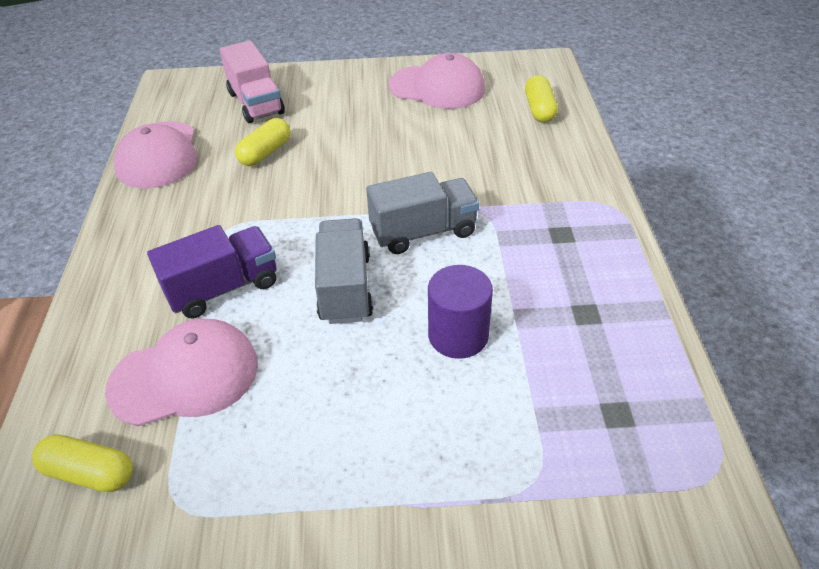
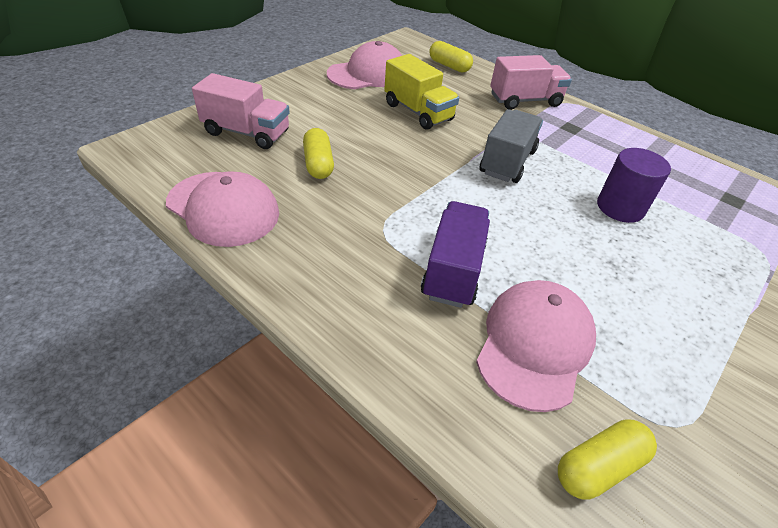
camera: 50 degrees left, 0 degrees up
grey truck [315,218,373,324] -> none
none -> yellow truck [384,54,459,130]
none -> pink truck [490,55,572,110]

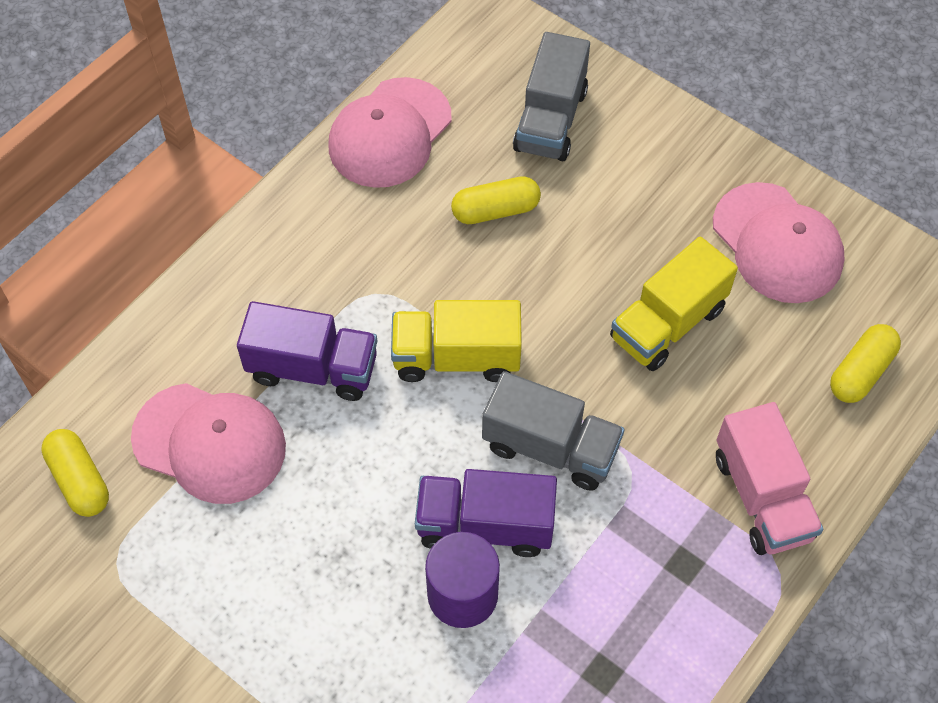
camera: 90 degrees right, 15 degrees up
pink truck [192,73,290,149] -> grey truck [513,32,590,161]
none -> yellow truck [391,300,522,382]
none -> purple truck [415,469,557,557]

